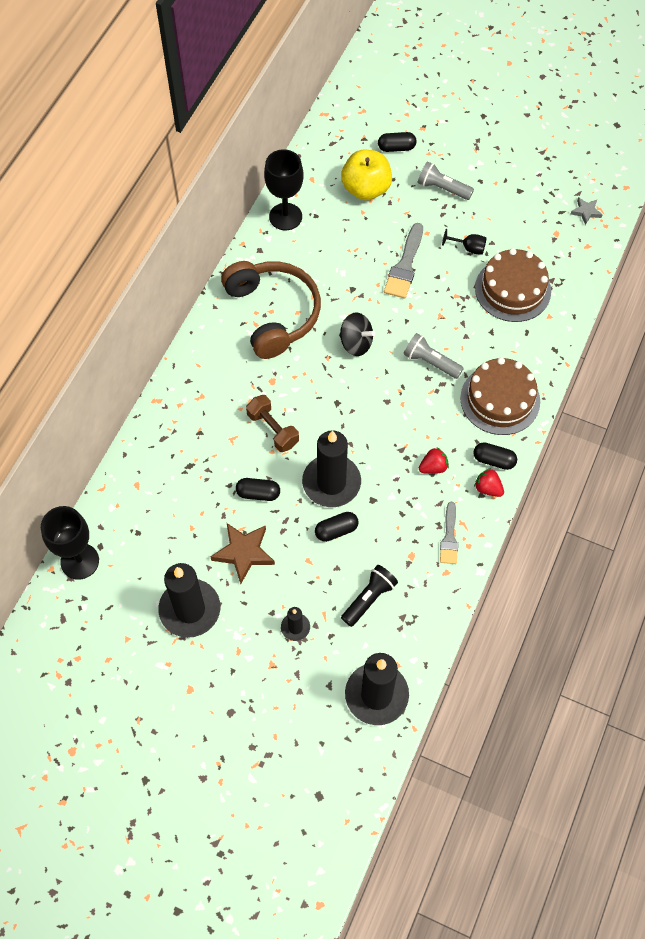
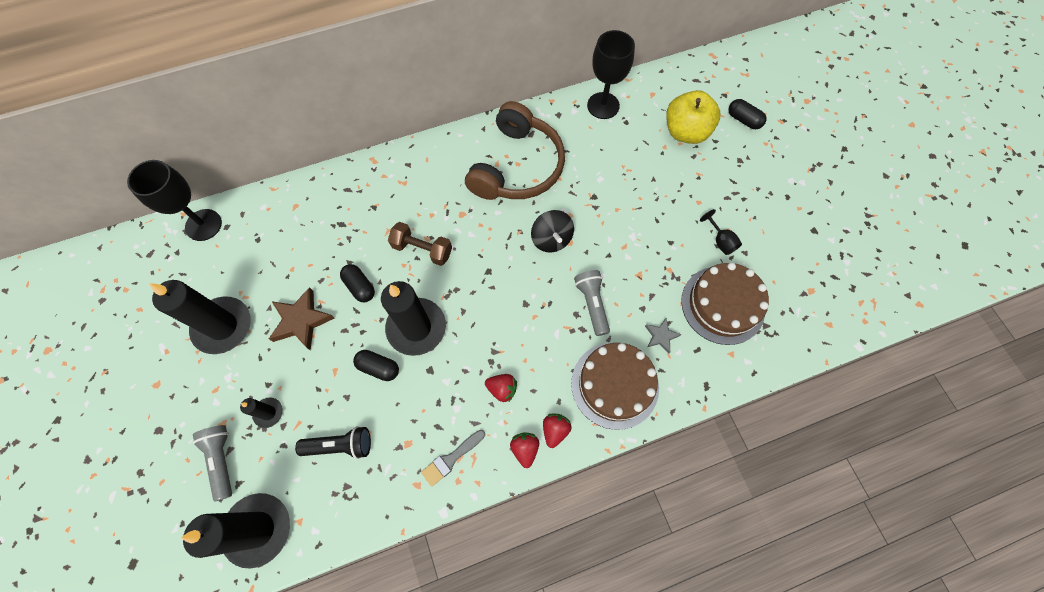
camera: 45 degrees right, 5 degrees up
brown dumbbell [246,395,299,452] -> brown dumbbell turned 75 degrees counterclockwise [388,222,452,266]
grey brush [384,223,423,298] -> none
grey flashlight [418,161,474,200] -> grey flashlight moved to [193,425,232,502]
black capsule [473,442,517,470] -> red strawberry [543,414,571,448]
grey star [571,197,603,225] -> grey star moved to [645,318,681,353]

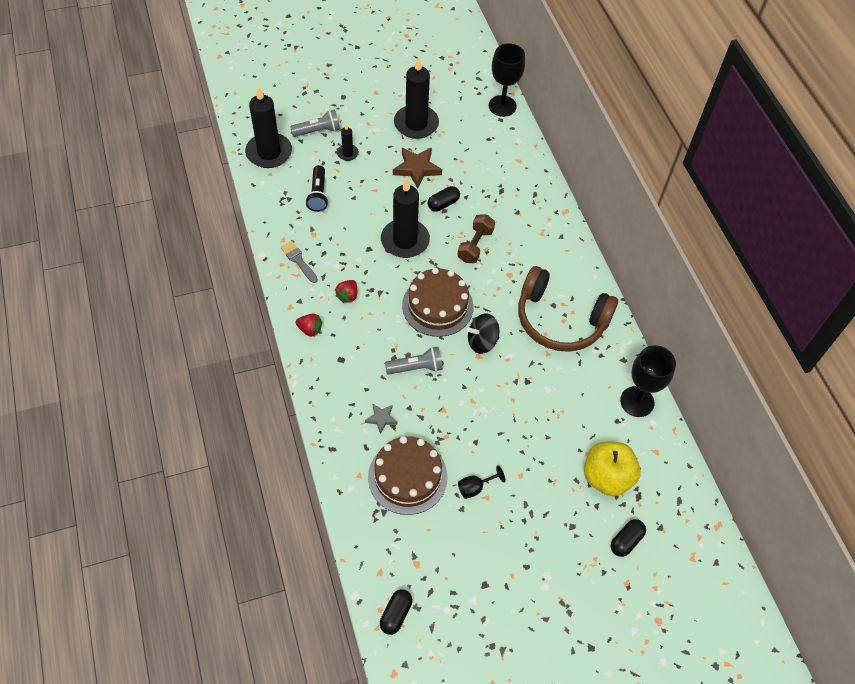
camera: 90 degrees right, 10 degrees down
black capsule [353,350,399,381] -> black capsule moved to [380,589,413,635]
red strawberry [510,432,539,468] -> none
brown cake [571,343,659,430] -> brown cake moved to [402,268,473,337]

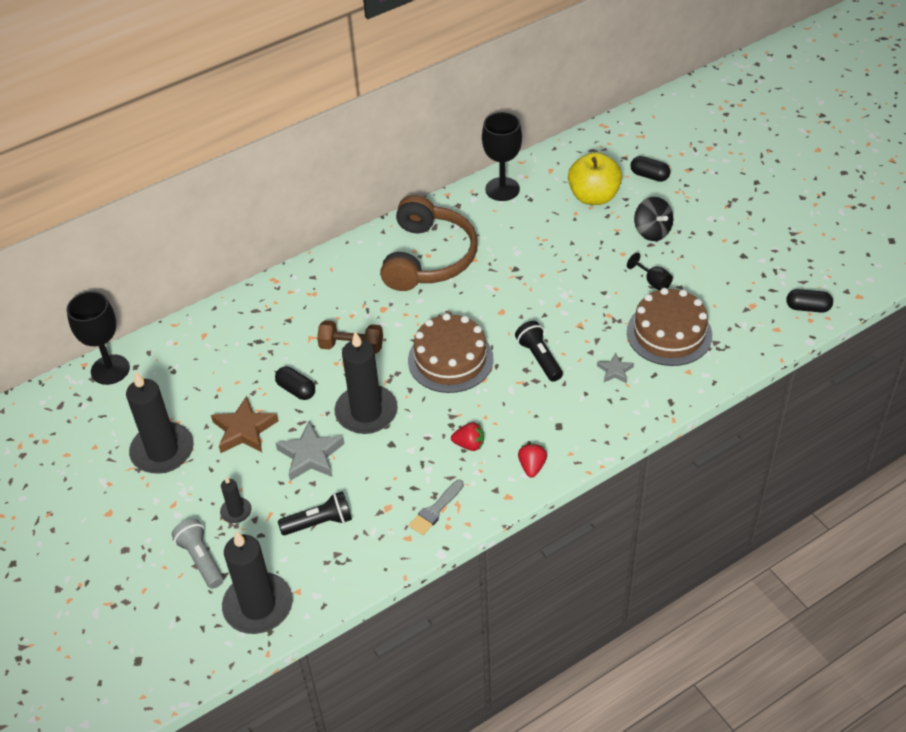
camera: 100 degrees left, 10 degrees down
grey flashlight [385,347,443,375] -> black flashlight [515,321,563,382]
black spinning top [467,314,500,354] -> black spinning top moved to [634,197,673,241]
none -> grey star [276,421,344,481]

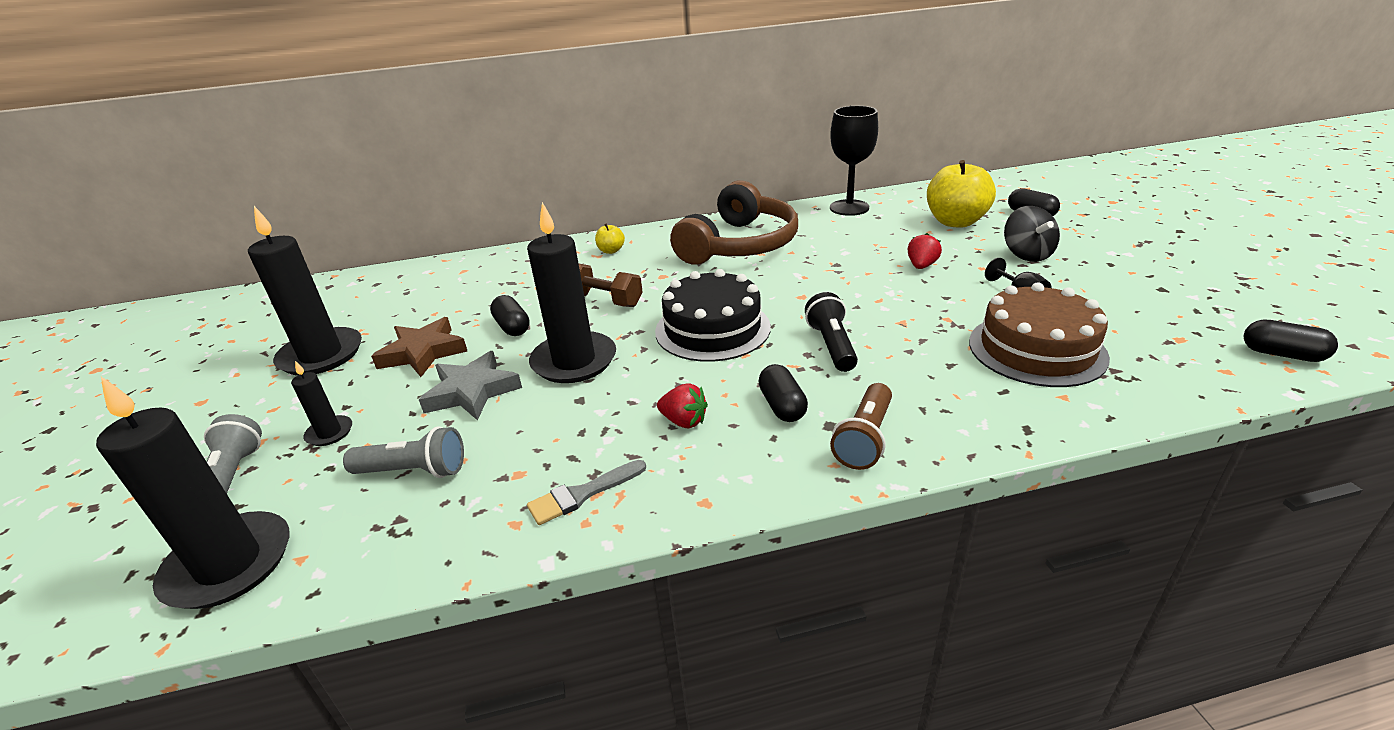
camera: 20 degrees right, 15 degrees down
black goblet [67,291,130,385] -> none
black flashlight [278,491,352,535] -> grey flashlight [343,426,464,478]
brown cake [408,313,494,393] -> black cake [655,269,771,362]
red strawberry [518,444,547,478] -> red strawberry moved to [907,233,942,269]
grey star [597,353,634,383] -> none
none -> yellow apple [595,223,625,254]
none -> black capsule [758,364,808,422]
none -> brown flashlight [830,383,892,470]

